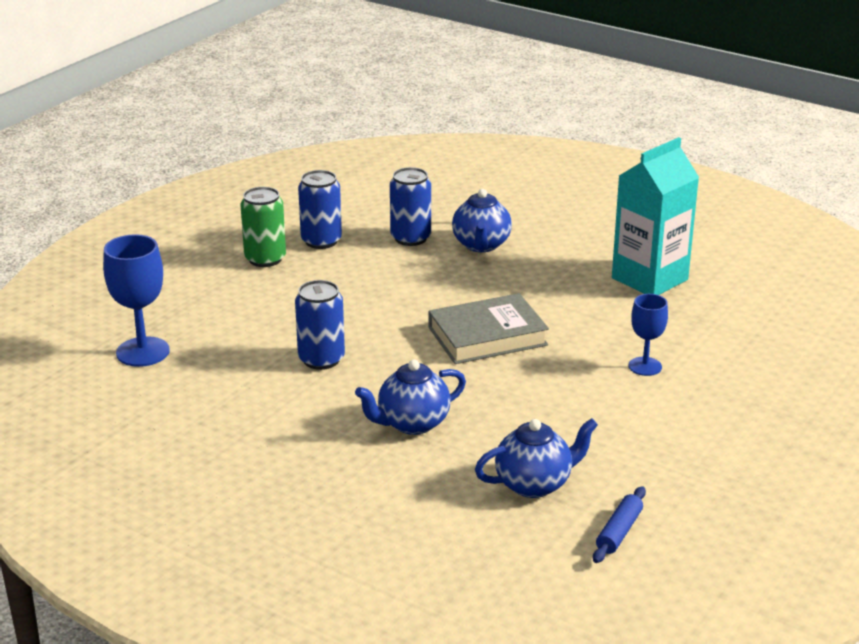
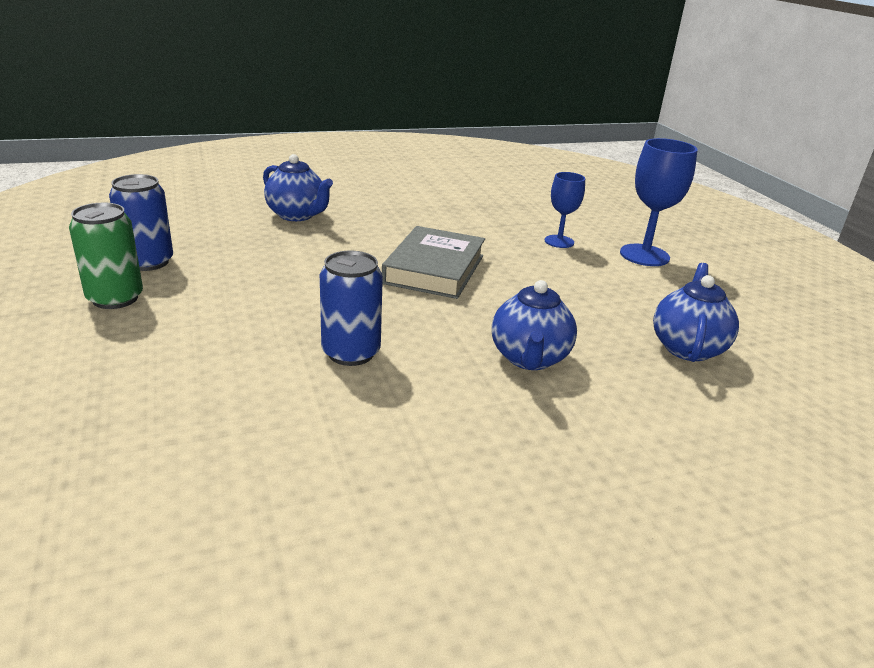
camera: 55 degrees left, 0 degrees up
blue goblet [103,234,170,367] -> blue goblet moved to [620,138,698,266]
blue can [390,167,431,246] -> none
blue rolling pin [593,486,646,563] -> none
turquoise carton [612,137,699,295] -> none

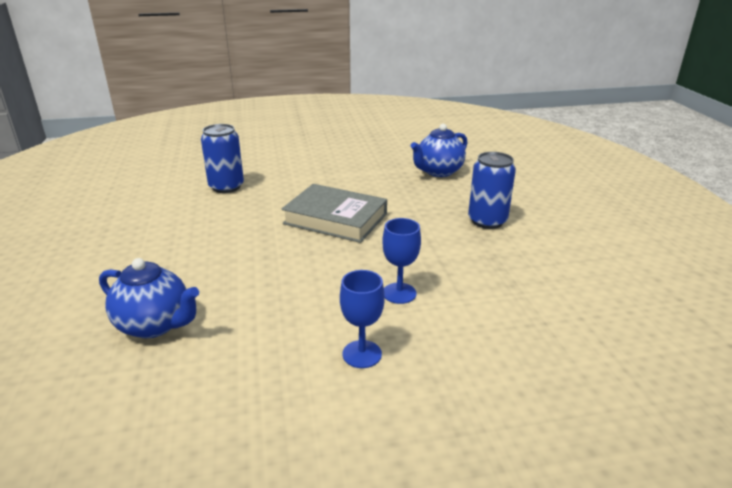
camera: 100 degrees right, 0 degrees up
green can [69,203,143,309] -> none
blue can [109,174,173,271] -> blue can moved to [468,152,516,229]
blue teapot [492,280,577,370] -> none
blue goblet [620,138,698,266] -> blue goblet [340,270,385,368], size x0.62

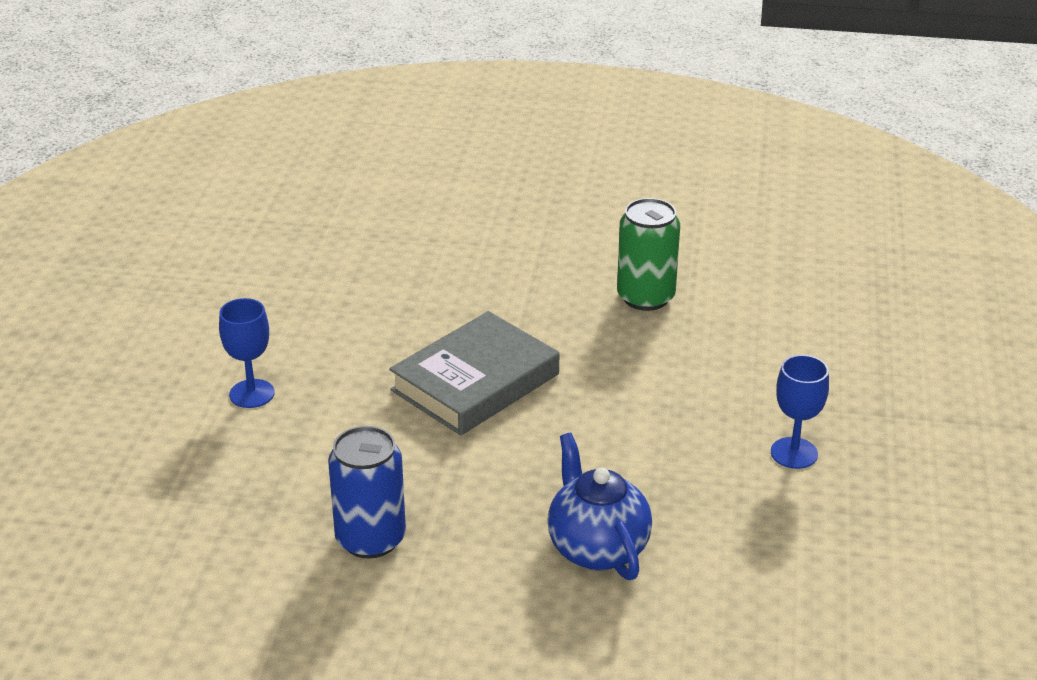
camera: 110 degrees right, 5 degrees up
blue teapot [99,258,199,338] -> none
blue can [201,124,244,193] -> green can [617,198,680,311]
blue goblet [340,270,385,368] -> blue goblet moved to [771,355,829,469]

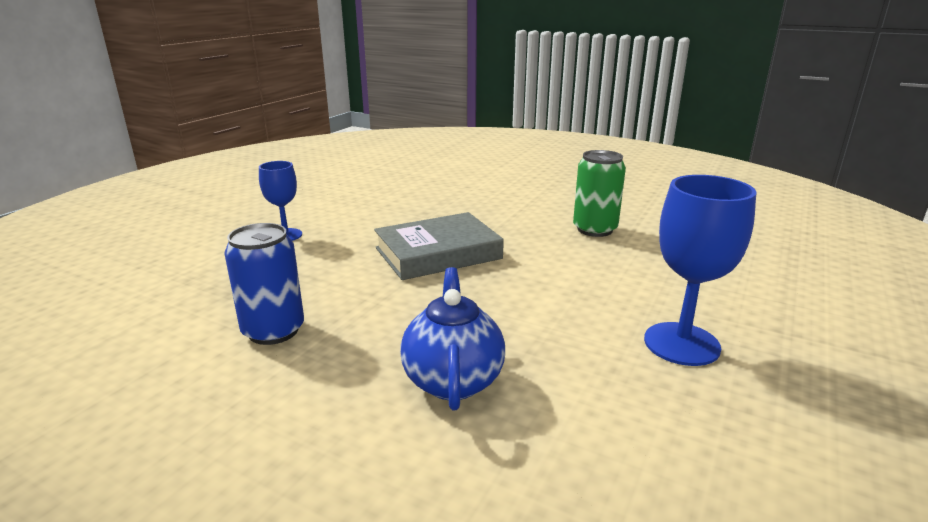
camera: 20 degrees right, 10 degrees down
blue goblet [771,355,829,469] -> blue goblet [644,175,757,366], size x1.61

